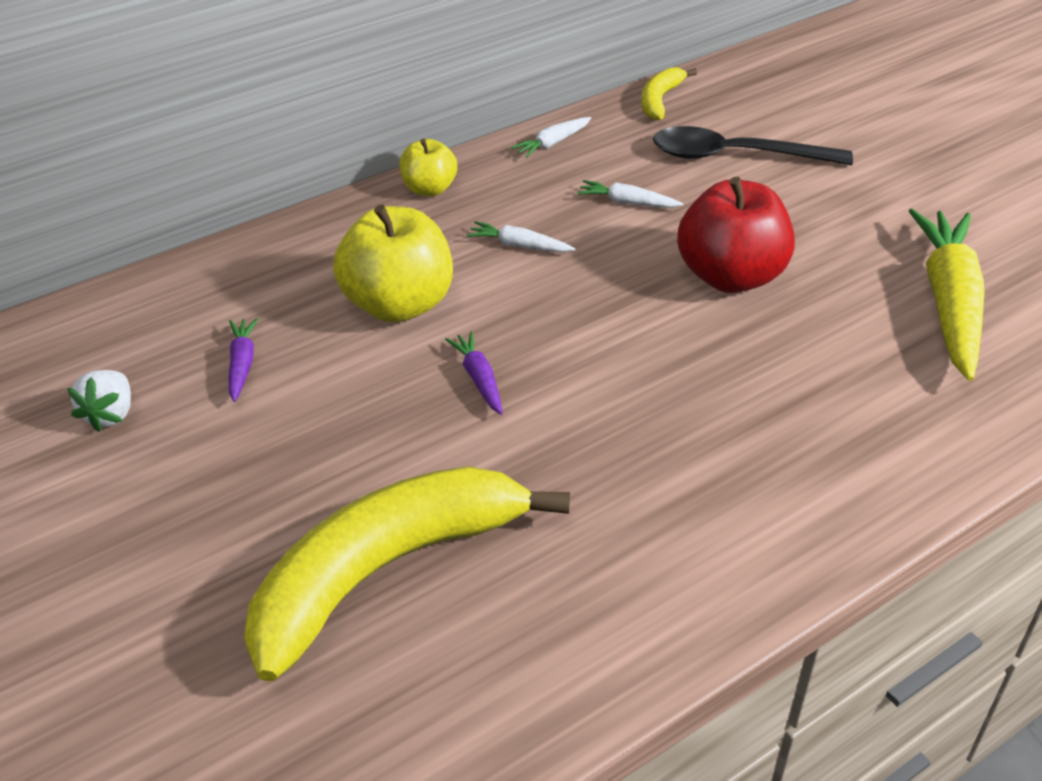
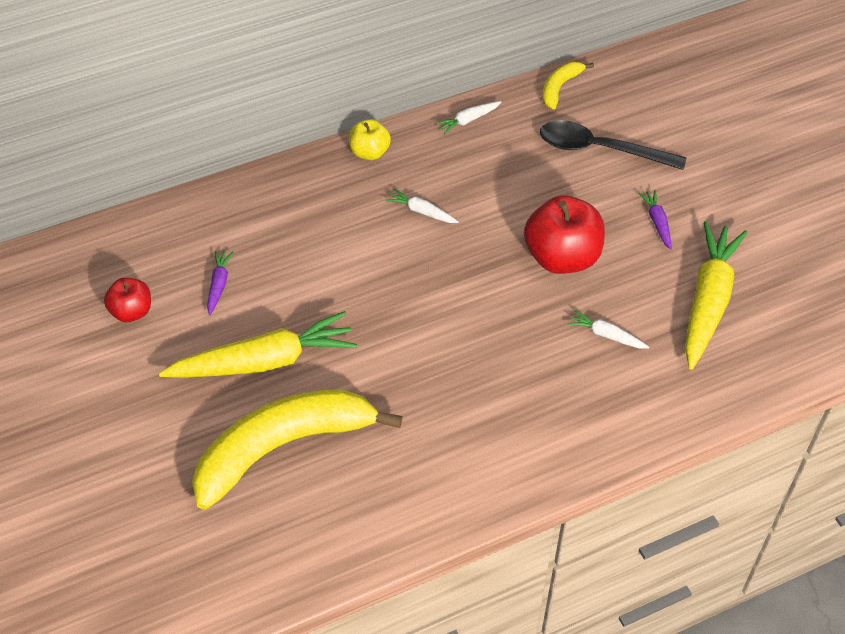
camera: 10 degrees right, 10 degrees up
white strawberry [67,370,131,432] -> red apple [104,278,151,322]
yellow apple [333,205,453,323] -> none
purple carrot [445,331,503,415] -> purple carrot moved to [638,190,672,250]
white carrot [577,180,683,208] -> white carrot moved to [567,310,649,349]
none -> yellow carrot [159,311,357,378]

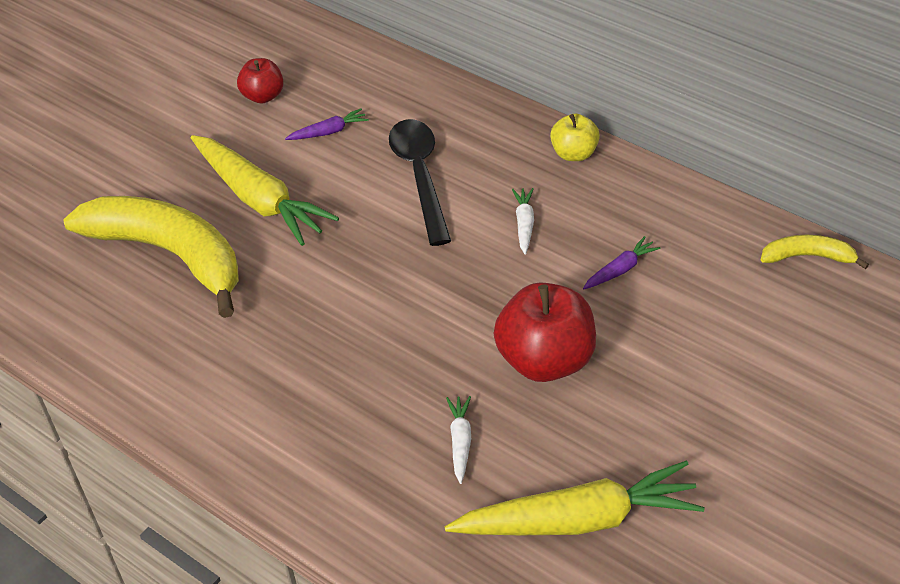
camera: 65 degrees right, 5 degrees down
white carrot [435,101,501,134] -> none
black spoon [540,120,686,170] -> black spoon moved to [389,119,451,246]
purple carrot [638,190,672,250] -> purple carrot moved to [583,236,660,289]

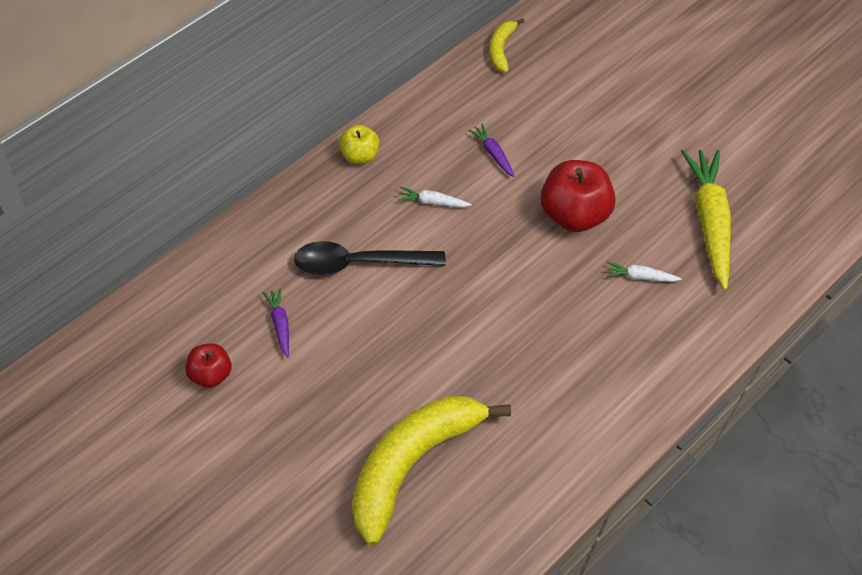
camera: 90 degrees left, 10 degrees up
yellow carrot [191,135,339,246] -> none

